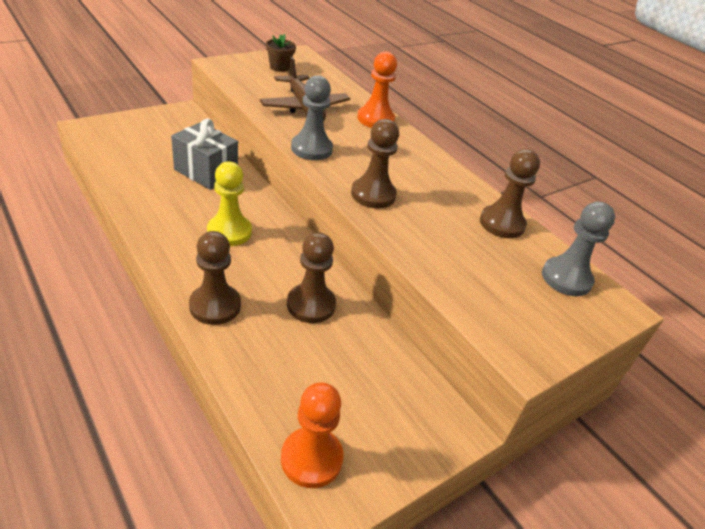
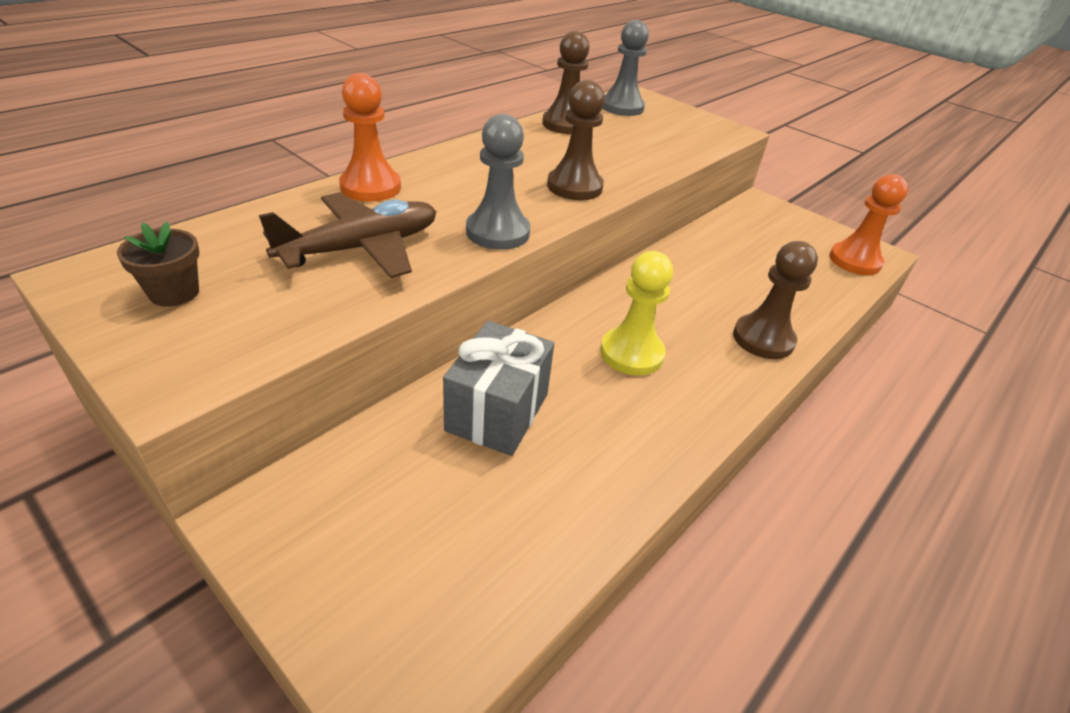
camera: 100 degrees left, 0 degrees up
brown pawn [287,232,336,323] -> none

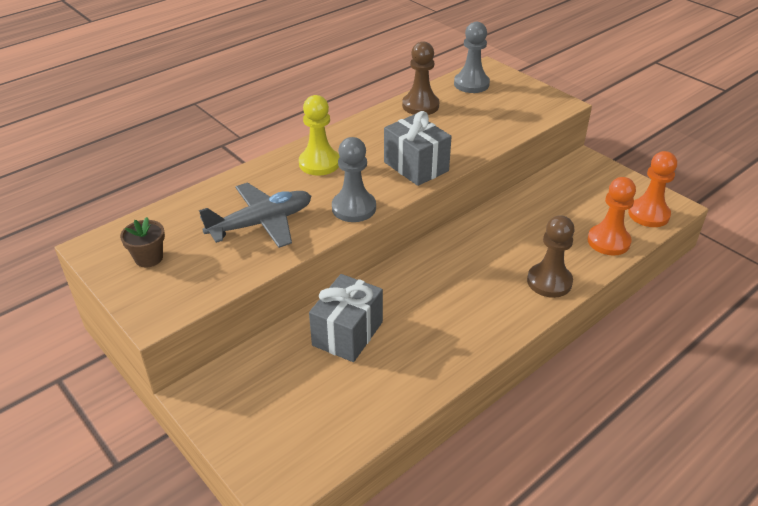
camera: 10 degrees right, 0 degrees up
brown plane [259,193,436,278] -> grey plane [199,183,311,248]
orange pawn [339,73,401,202] -> orange pawn moved to [588,177,636,256]
brown pawn [547,80,605,200] -> grey gift [384,111,452,186]
yellow pawn [600,251,673,376] -> yellow pawn moved to [299,95,340,176]

